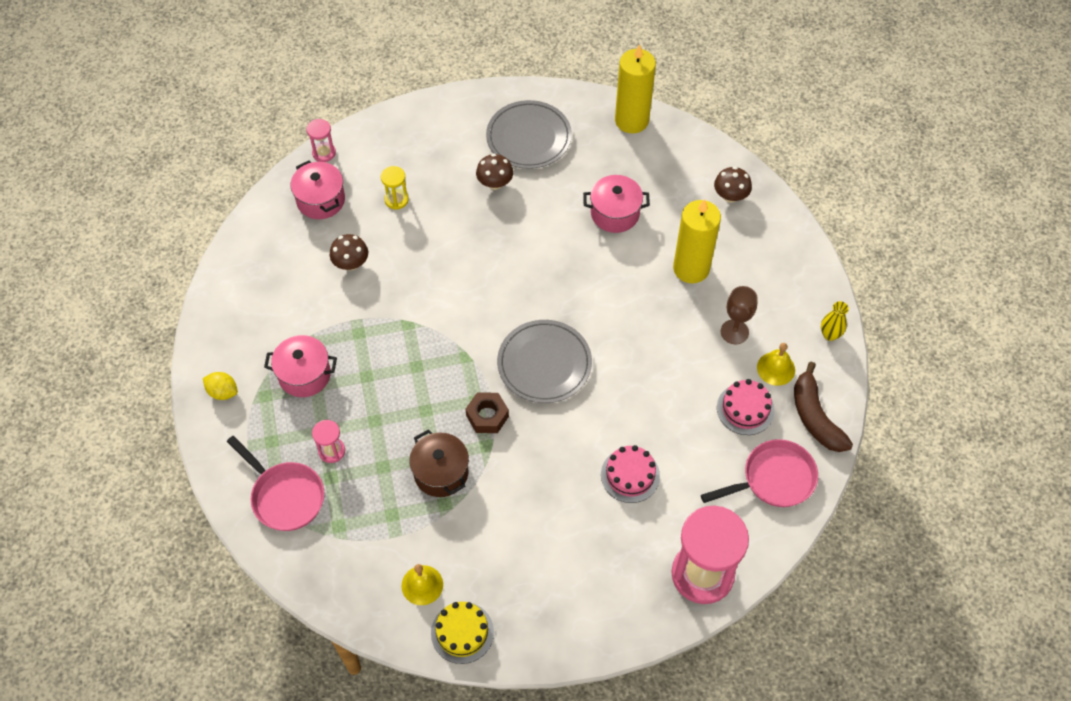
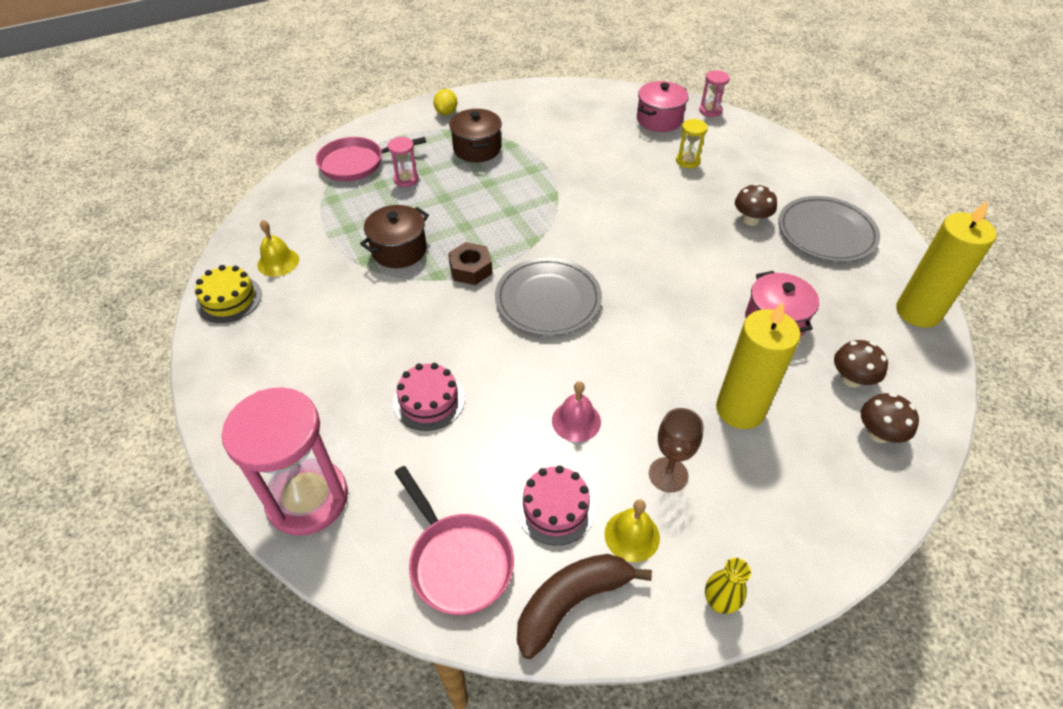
camera: 75 degrees right, 10 degrees down
pink pan [227,436,324,531] -> pink pan turned 45 degrees clockwise [316,137,426,181]
pink pot [264,335,337,397] -> brown pot [449,109,502,162]
brown mushroom [330,234,368,270] -> brown mushroom moved to [834,340,888,388]
none -> pink bell [552,381,601,442]

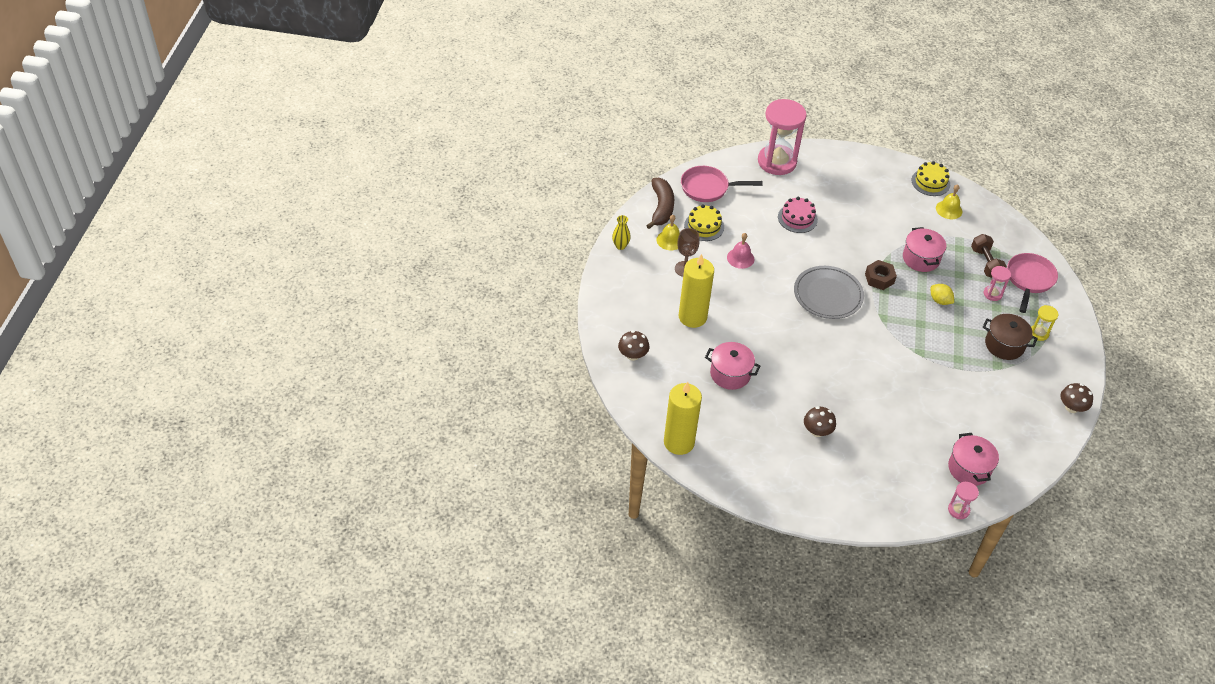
camera: 125 degrees right, 0 degrees up
brown pot [360,205,429,268] -> pink pot [903,227,946,272]
yellow lemon [433,89,457,115] -> yellow lemon moved to [931,284,954,305]
pink cake [516,465,596,546] -> yellow cake [684,205,724,241]
yellow hourglass [676,119,708,168] -> yellow hourglass moved to [1031,305,1058,341]
grey plate [778,196,880,262] -> none
brown mushroom [834,340,888,388] -> brown mushroom moved to [1060,383,1093,413]
none -> brown dumbbell [971,234,1007,278]

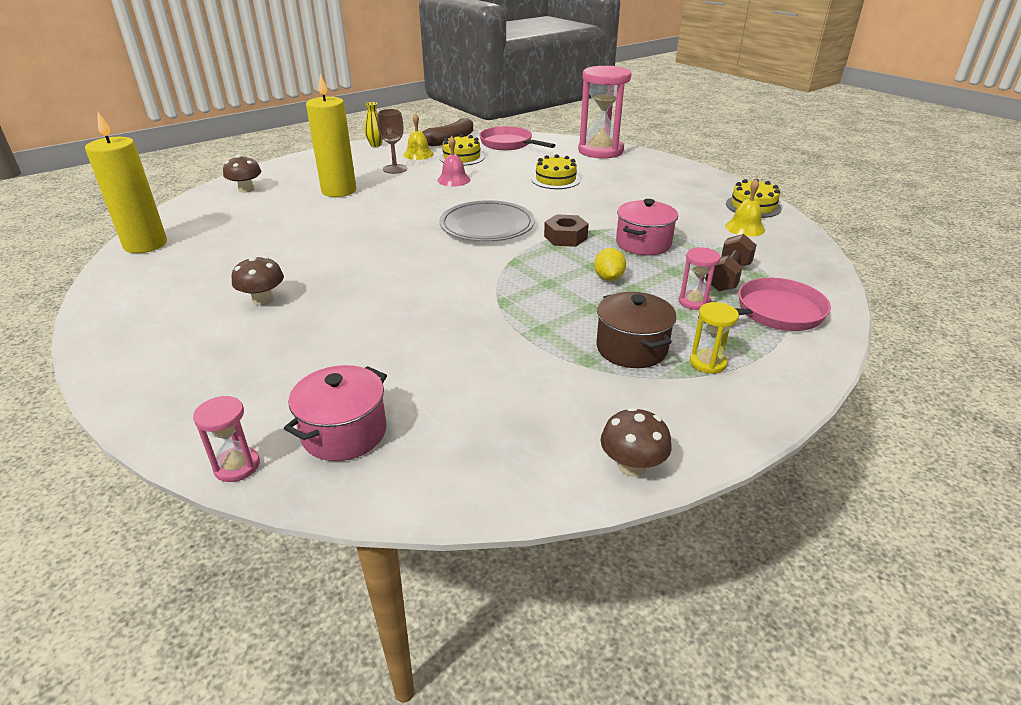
camera: 45 degrees right, 15 degrees down
pink pot [705,342,760,390] -> none
pink cake [778,197,818,233] -> yellow cake [531,154,580,189]

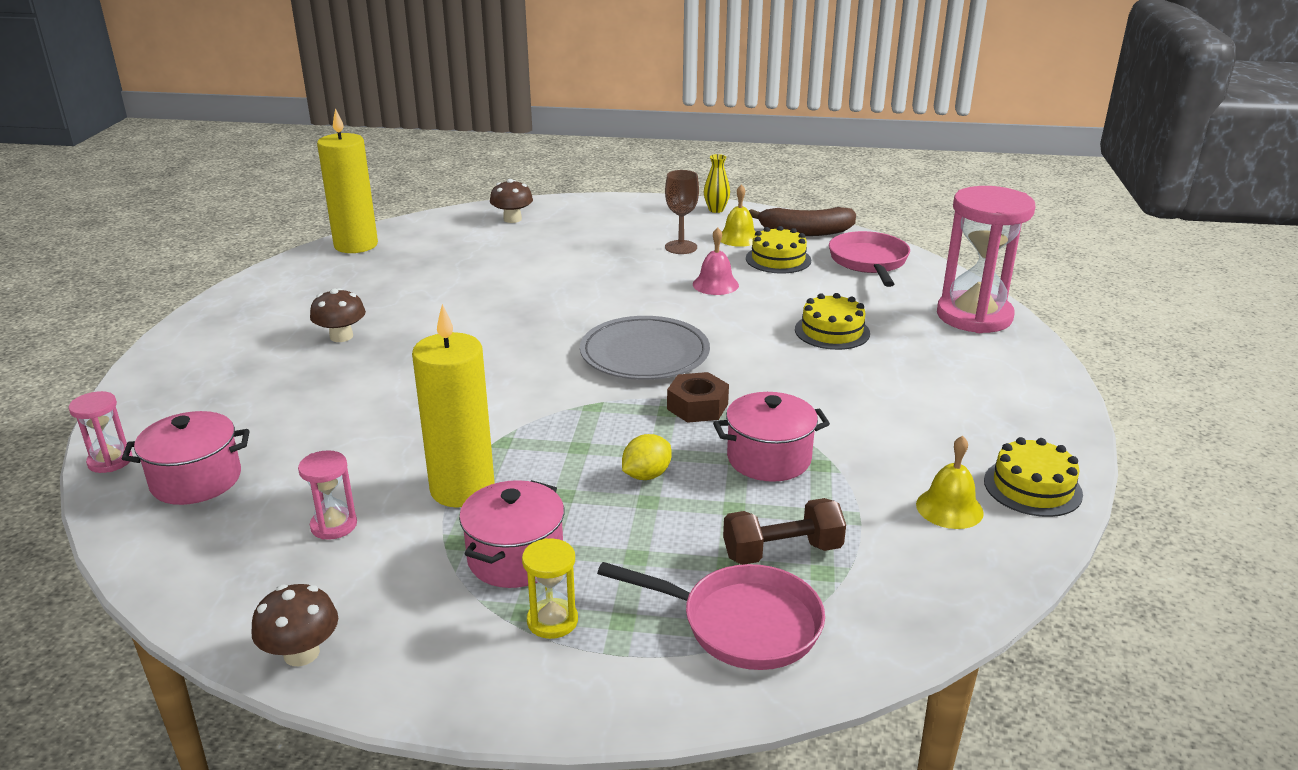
camera: 45 degrees right, 5 degrees down
yellow candle [306,74,356,197] -> yellow candle moved to [412,304,495,508]
brown pot [596,292,676,368] -> pink pot [459,480,564,588]
pink hourglass [679,247,721,310] -> pink hourglass moved to [298,450,357,540]

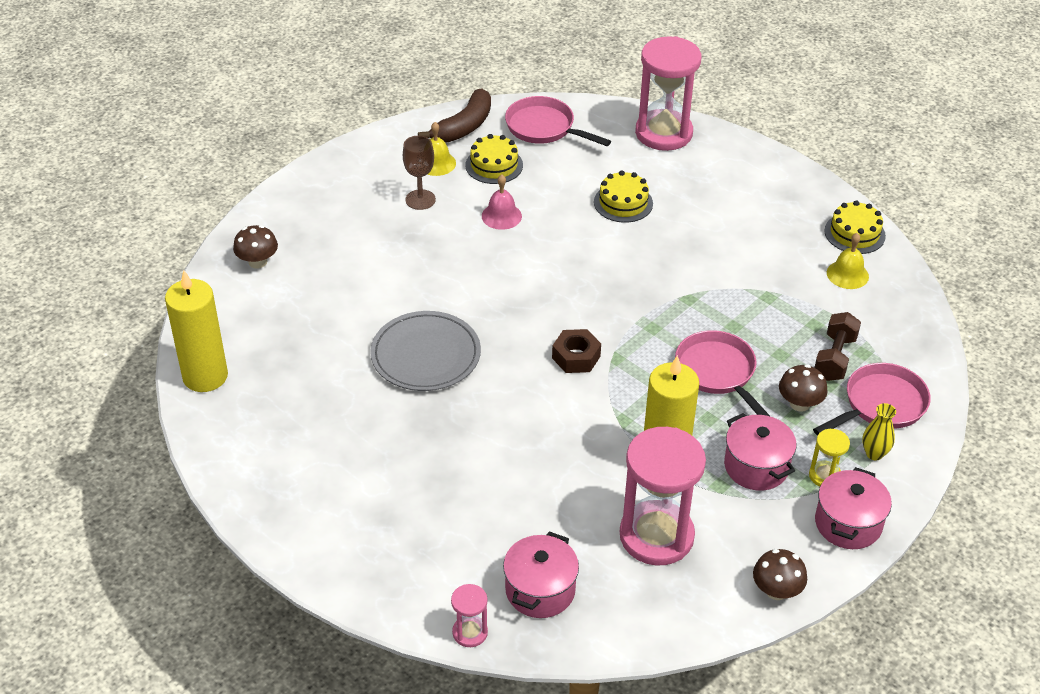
camera: 55 degrees left, 15 degrees up
pink hourglass [298,450,357,540] -> pink hourglass [619,427,706,565], size x2.23
brown mushroom [310,288,366,342] -> brown mushroom moved to [779,364,828,412]
grey plate [580,316,710,380] -> grey plate moved to [370,311,481,391]
yellow lemon [622,434,672,480] -> pink pan [675,330,771,417]
brown nut [667,372,729,423] -> brown nut moved to [552,329,601,373]
yellow vase [704,154,730,213] -> yellow vase moved to [862,403,896,460]
pink pot [713,392,830,482] -> pink pot moved to [815,467,892,549]

